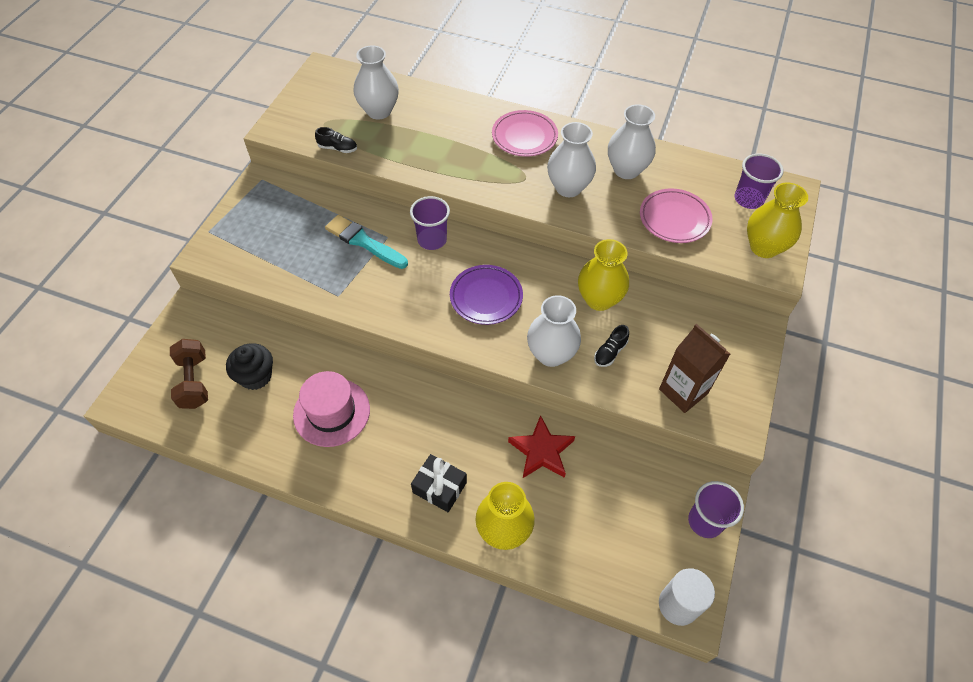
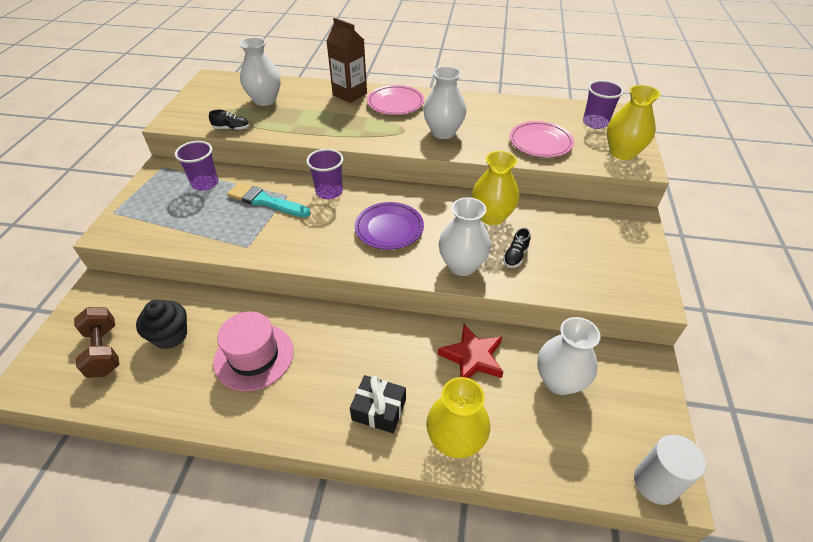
camera: 10 degrees left, 10 degrees down
white vase [608,104,656,179] -> white vase moved to [537,317,601,395]
brown carton [659,324,730,413] -> brown carton moved to [327,18,367,103]
purple cup [688,481,744,538] -> purple cup moved to [175,141,218,191]

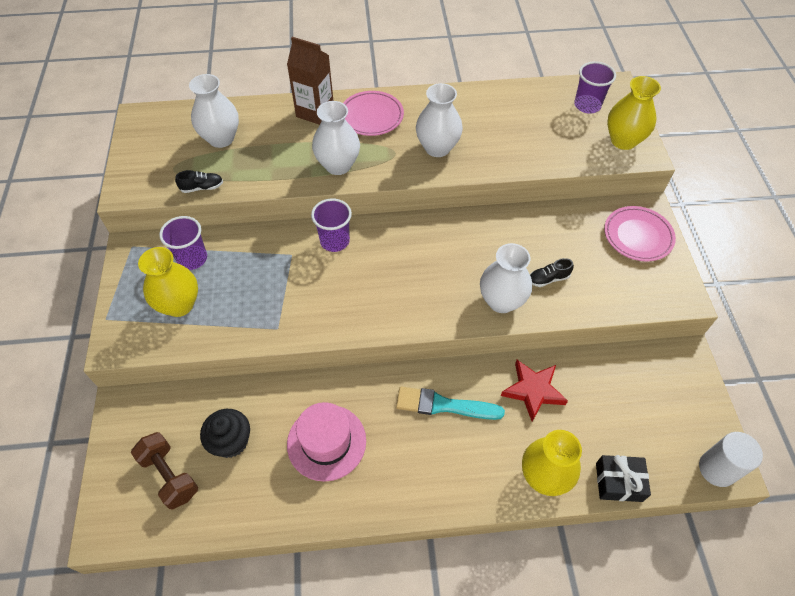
camera: 15 degrees left, 10 degrees up
turquoise brush [227,183,311,217] -> turquoise brush moved to [396,386,505,420]
black gift [350,375,406,433] -> black gift moved to [596,455,651,502]
purple plate [355,202,424,250] -> none
yellow vase [472,151,519,225] -> yellow vase moved to [138,247,198,317]
black shoe [503,228,530,268] -> black shoe turned 60 degrees clockwise [530,258,574,287]
pink plate [510,121,574,157] -> pink plate moved to [604,206,676,261]
white vase [537,317,601,395] -> white vase moved to [312,101,360,175]

